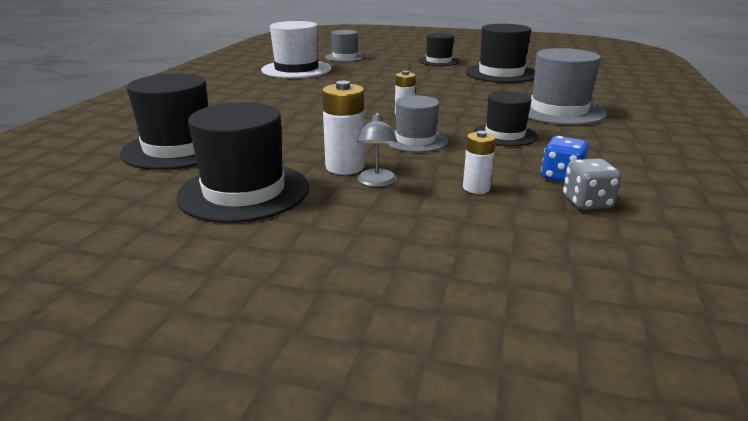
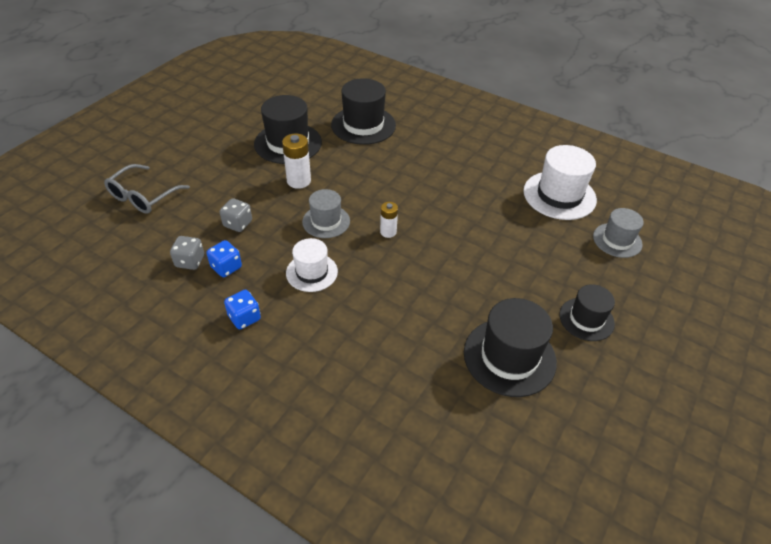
camera: 105 degrees right, 20 degrees up
grey lamp [357,113,397,187] -> none
white battery [463,131,496,194] -> grey dice [220,198,252,232]
black hat [473,91,538,146] -> white hat [286,238,338,292]
grey hat [528,48,607,125] -> none
none -> grey glasses [104,164,190,214]
none -> blue dice [224,290,261,329]

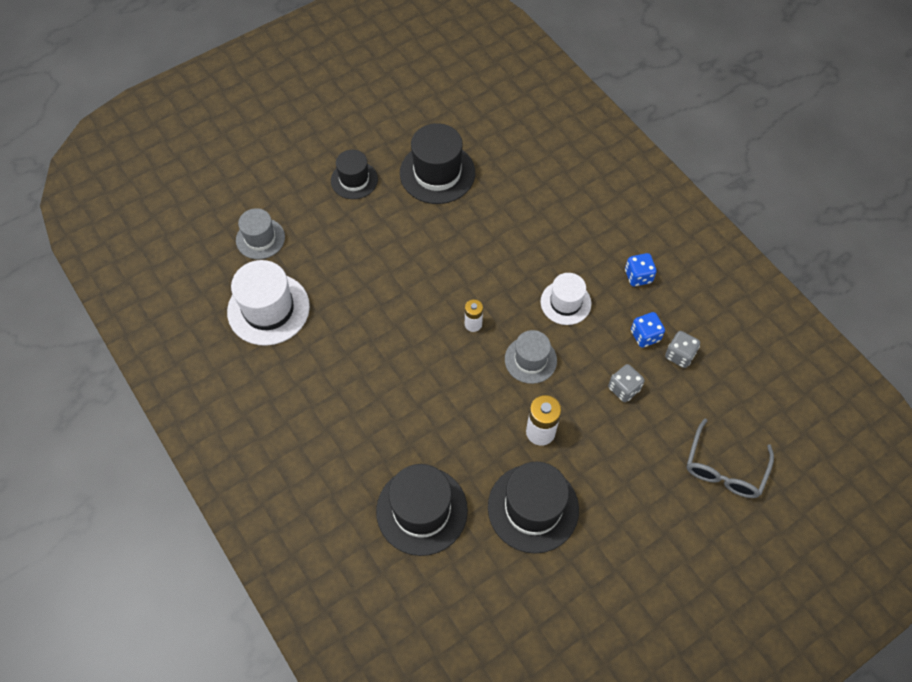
camera: 155 degrees left, 15 degrees up
grey glasses [104,164,190,214] -> grey glasses turned 150 degrees clockwise [687,418,774,498]

